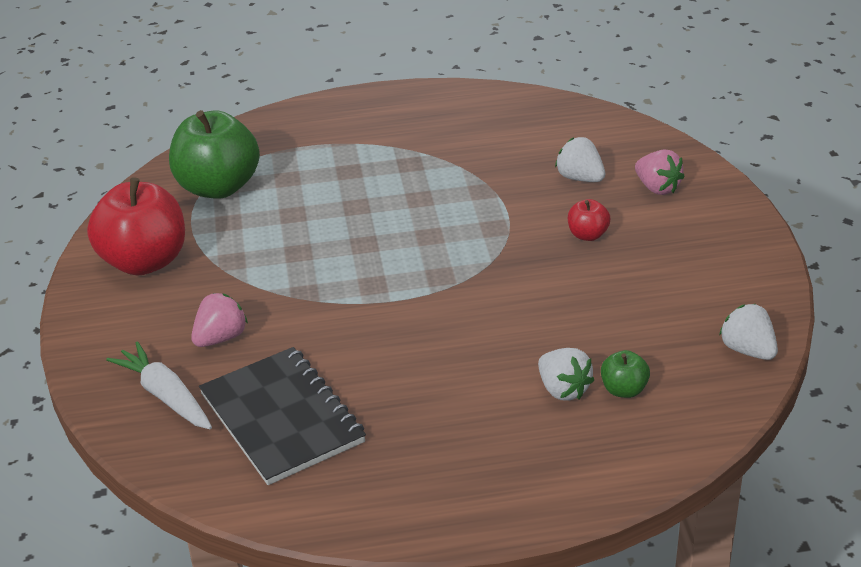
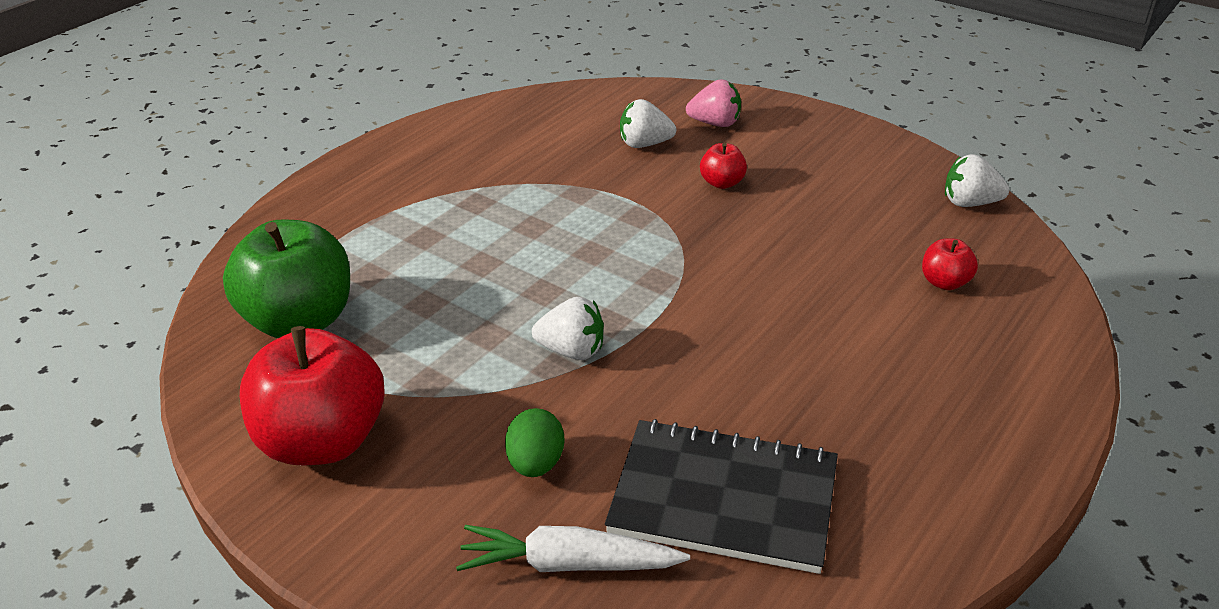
camera: 45 degrees left, 0 degrees up
pink strawberry [191,293,248,347] -> green egg [505,408,564,477]
white strawberry [538,348,594,401] -> white strawberry moved to [532,297,604,360]
green apple [601,350,650,398] -> red apple [922,238,978,290]

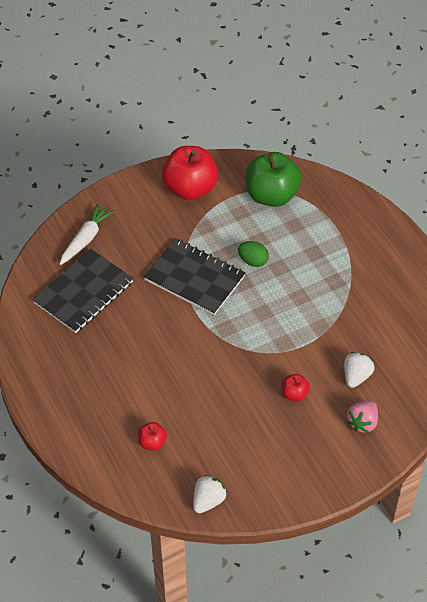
camera: 115 degrees right, 15 degrees up
green egg [505,408,564,477] -> green egg moved to [238,241,269,267]
white strawberry [532,297,604,360] -> black notebook [144,238,245,315]

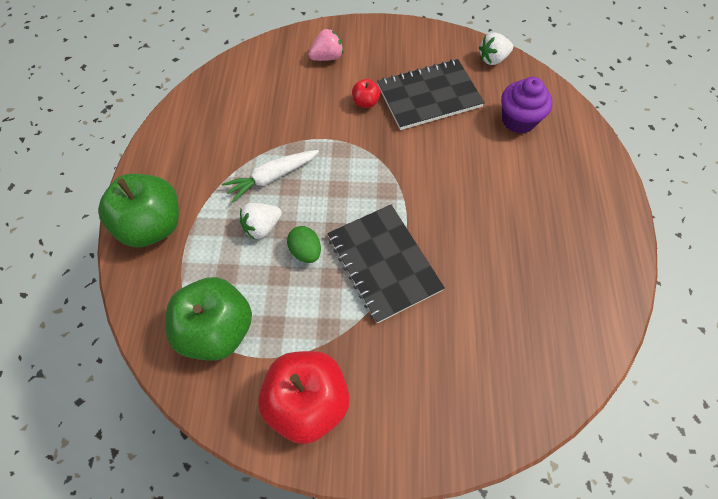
camera: 150 degrees left, 10 degrees up
black notebook [32,249,133,333] -> black notebook moved to [377,59,485,130]
white carrot [60,204,115,265] -> white carrot moved to [222,150,319,203]
red apple [138,422,167,450] -> purple cupcake [501,77,553,133]
white strawberry [344,352,374,388] -> white strawberry moved to [240,203,282,239]
none -> green apple [98,174,179,247]

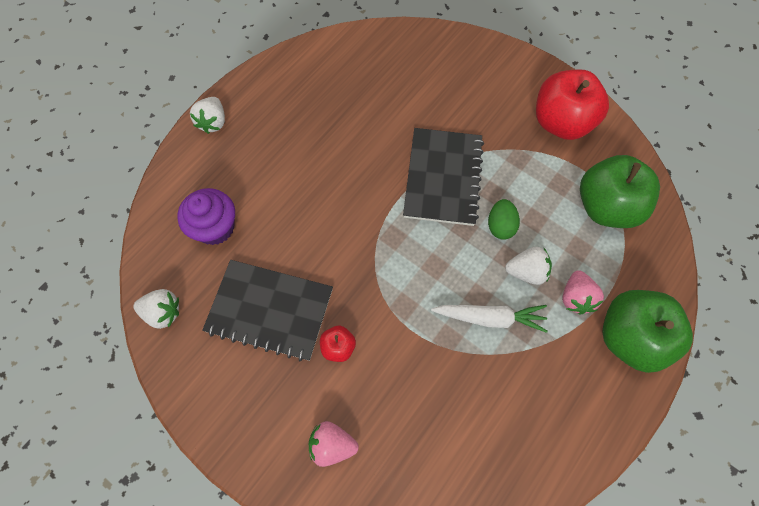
camera: 145 degrees left, 5 degrees up
none -> white strawberry [190,97,225,134]
none -> pink strawberry [562,270,604,315]

